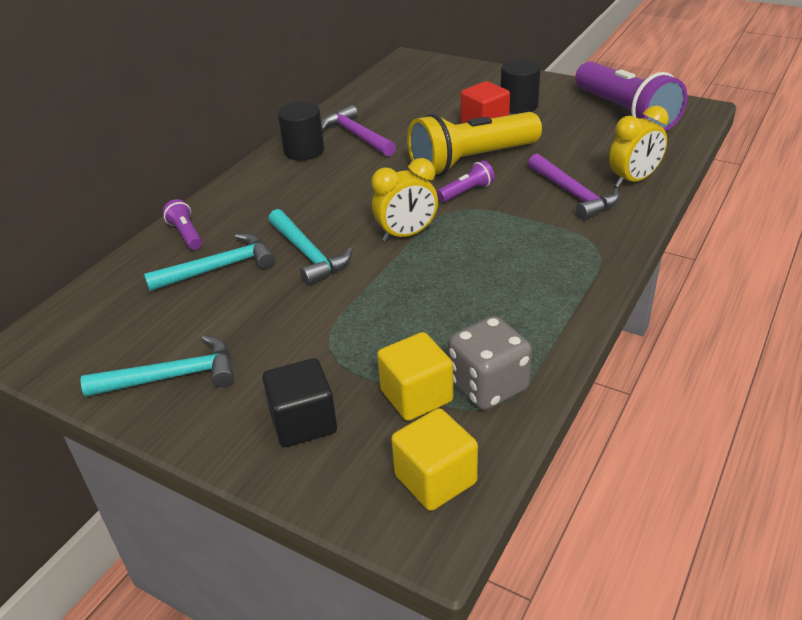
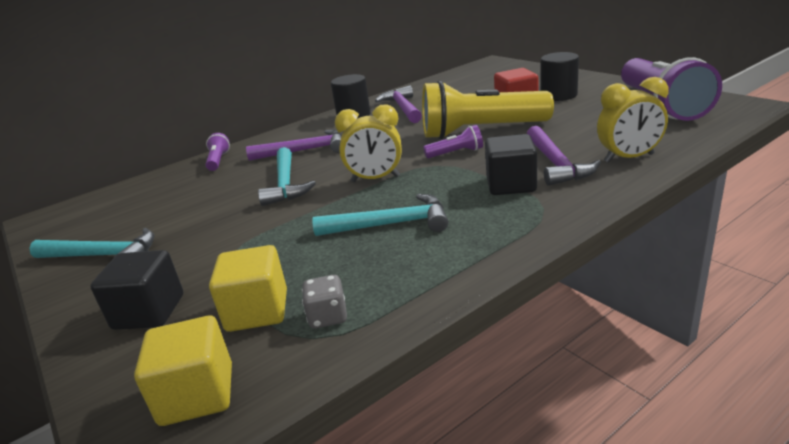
camera: 25 degrees right, 10 degrees down
turquoise hammer [144,233,275,291] -> turquoise hammer moved to [312,194,448,236]
grey dice [448,316,532,410] -> grey dice [302,275,347,329], size x0.55
none -> purple hammer [246,129,342,161]
none -> black cube [485,134,537,195]

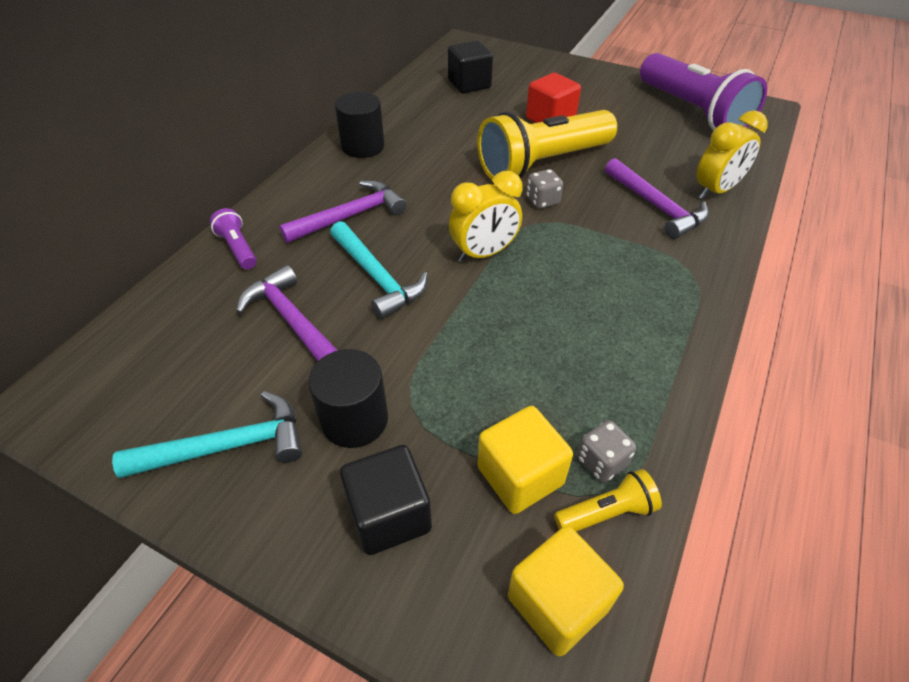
camera: 30 degrees left, 20 degrees up
turquoise hammer [312,194,448,236] -> none
purple hammer [375,85,422,123] -> purple hammer moved to [236,265,338,361]
purple flashlight [423,125,483,158] -> grey dice [527,169,563,209]
black cube [485,134,537,195] -> black cube moved to [448,41,493,93]
black cylinder [541,52,579,101] -> black cylinder moved to [308,349,388,448]
none -> yellow flashlight [554,469,662,532]

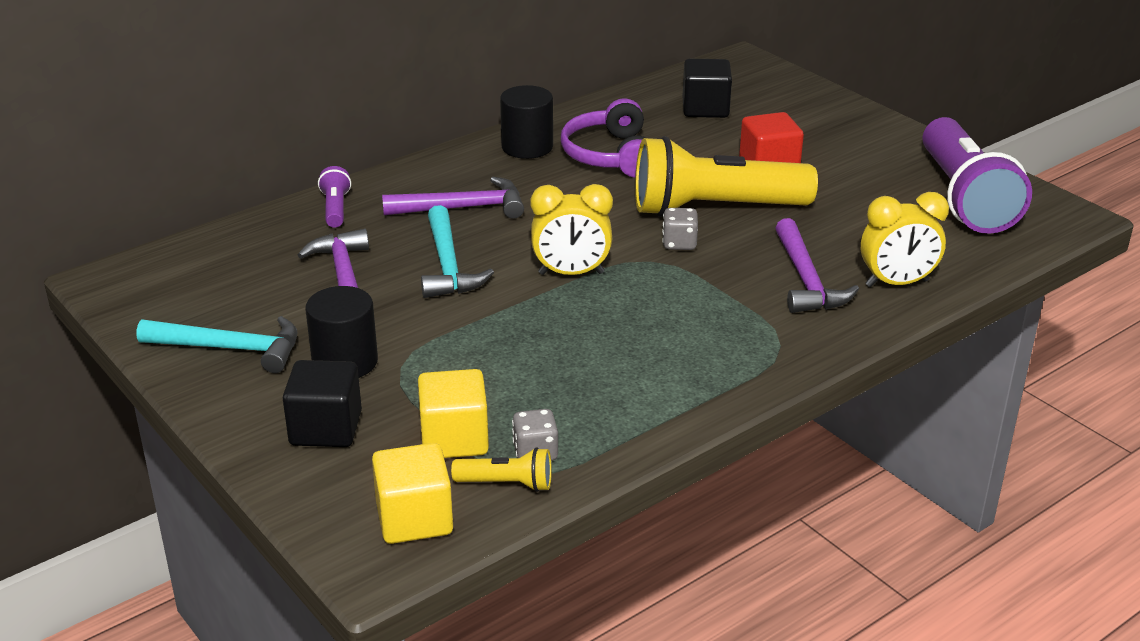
camera: 25 degrees right, 15 degrees down
none -> purple headphones [561,98,646,177]

